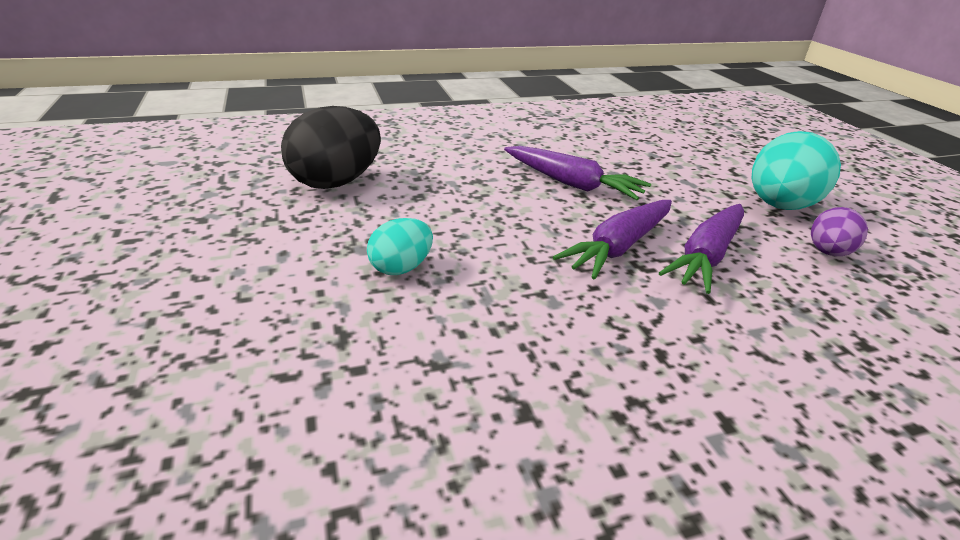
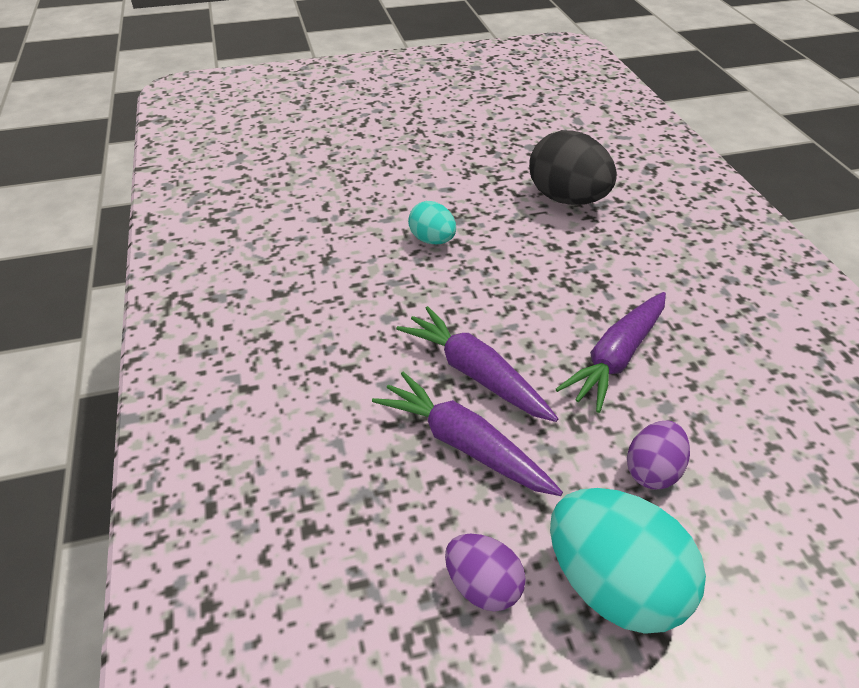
camera: 95 degrees right, 10 degrees up
none -> purple egg [627,421,690,489]

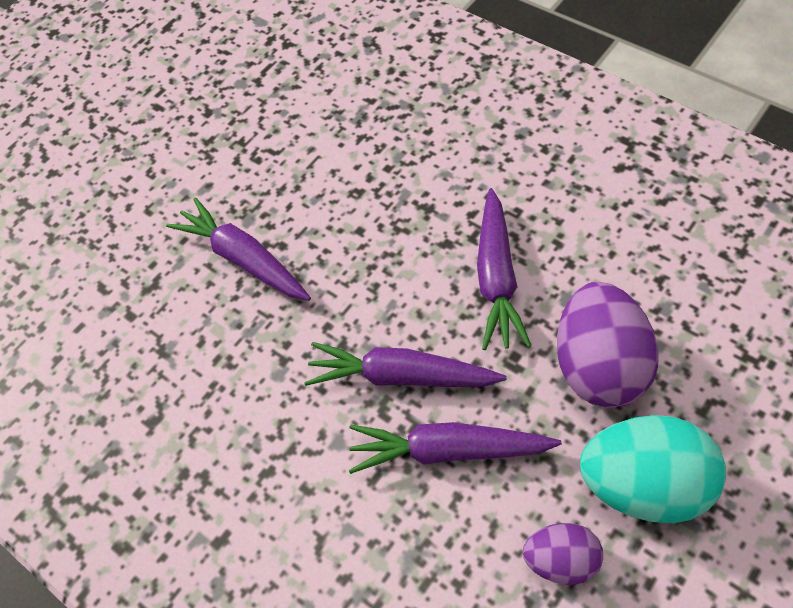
camera: 30 degrees left, 15 degrees up
turquoise egg [408,201,456,244] -> purple carrot [166,197,311,301]
black egg [529,130,617,205] -> none
purple egg [627,421,690,489] -> purple egg [557,282,659,408], size x1.80

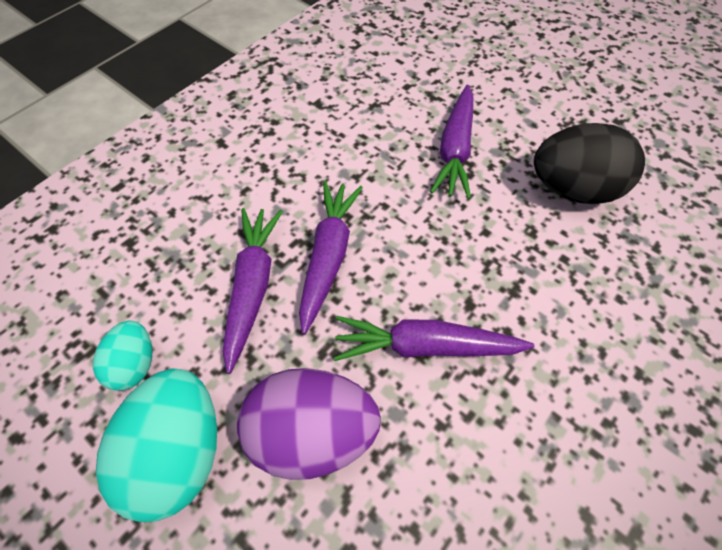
camera: 85 degrees right, 0 degrees up
purple carrot [166,197,311,301] -> purple carrot turned 150 degrees clockwise [430,85,473,199]
purple egg [523,523,603,585] -> turquoise egg [93,320,152,391]
none -> black egg [534,123,645,204]

